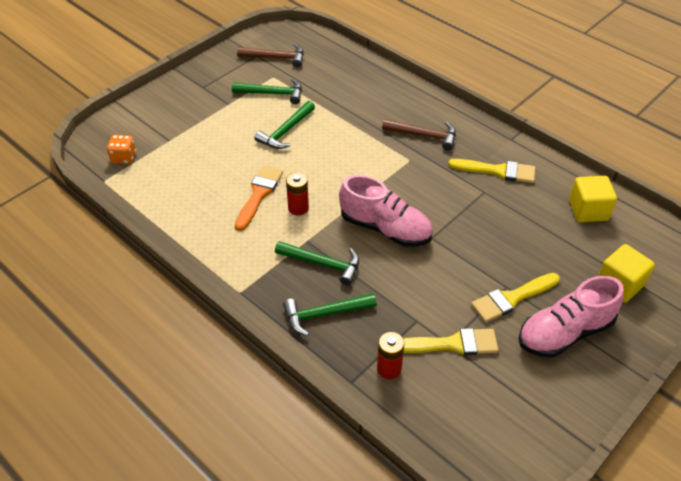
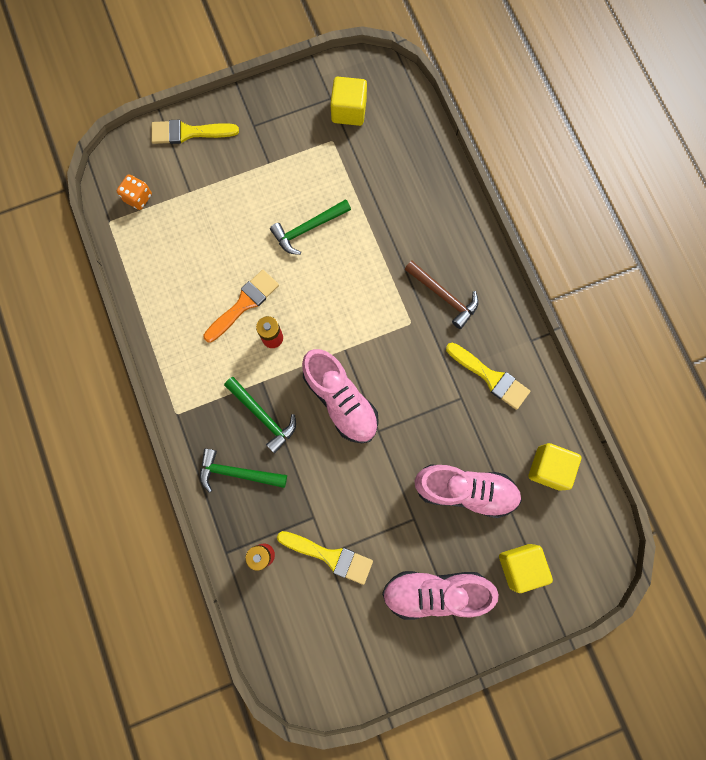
camera: 25 degrees right, 30 degrees up
green hammer [232,78,302,104] -> none
brown hammer [237,44,304,68] -> yellow cube [330,77,367,126]
yellow brush [471,273,560,322] -> yellow brush moved to [151,120,239,144]
none -> pink shoe [414,464,522,518]

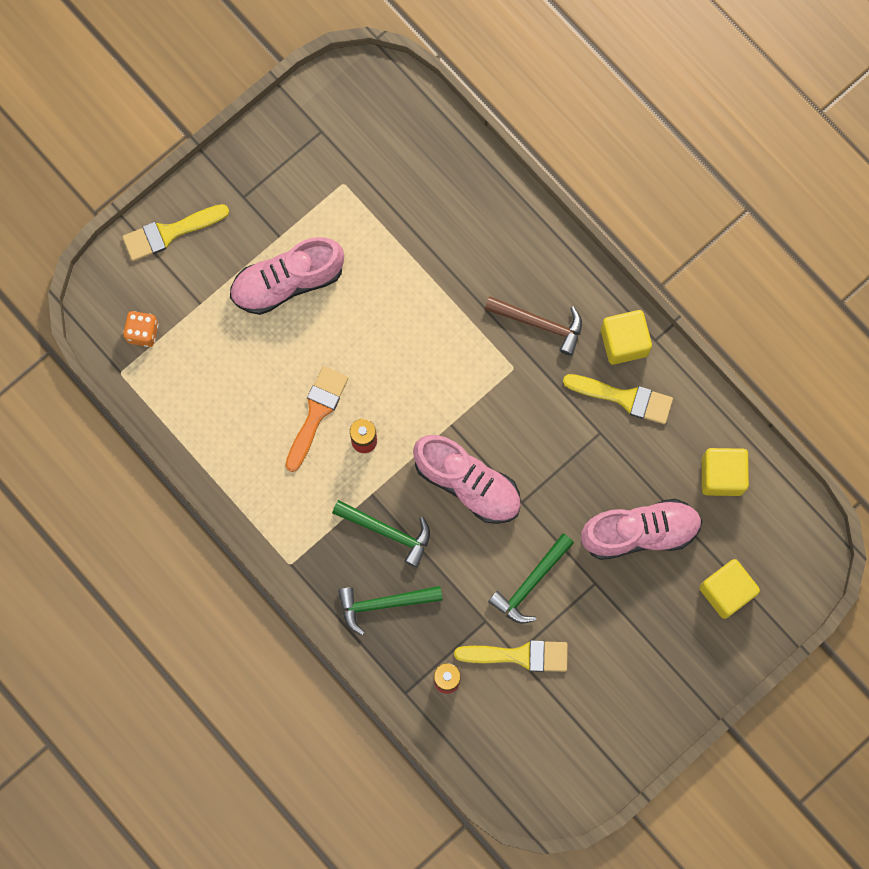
camera: 20 degrees left, 0 degrees up
green hammer [270,199,351,255] -> green hammer moved to [488,533,574,623]
yellow cube [330,77,367,126] -> yellow cube moved to [601,310,652,365]
pink shoe [382,571,499,620] -> pink shoe moved to [230,237,344,315]

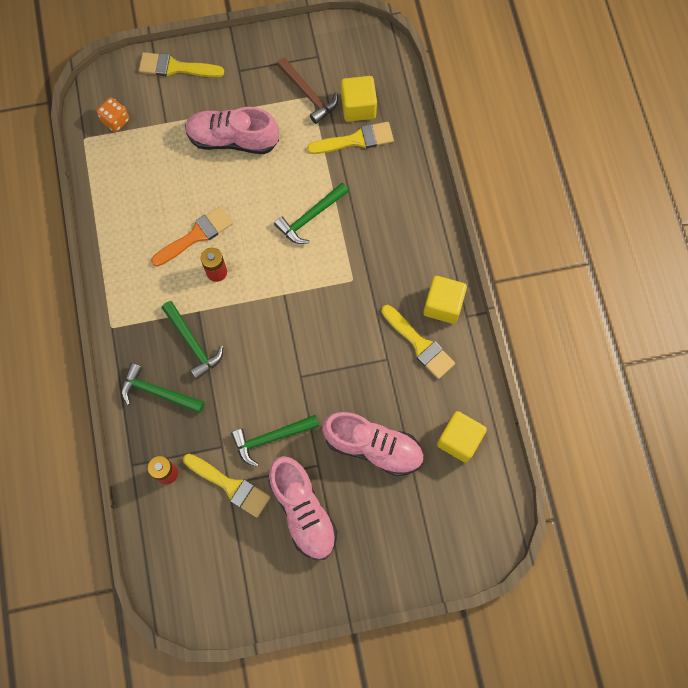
camera: 30 degrees right, 5 degrees down
pink shoe [413,435,521,524] -> pink shoe moved to [268,456,338,560]
brown hammer [484,296,582,356] -> brown hammer moved to [277,57,338,124]
yellow cube [699,559,760,619] -> yellow cube moved to [341,76,377,122]
none -> green hammer [274,183,349,244]
none -> yellow brush [307,122,394,154]

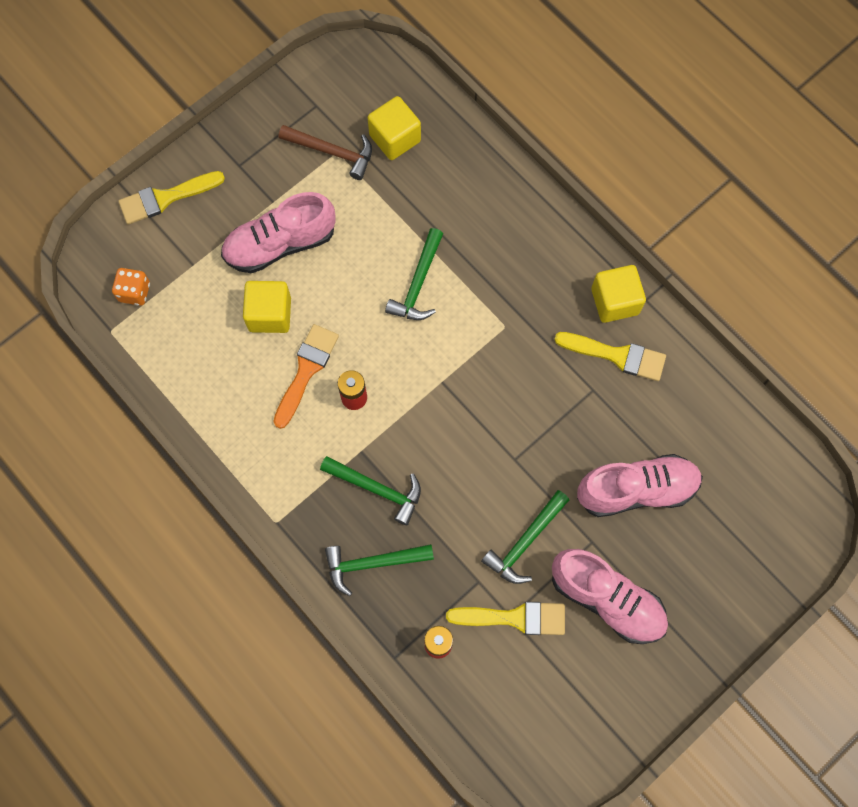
camera: 30 degrees left, 0 degrees up
yellow brush [307,122,394,154] -> none
yellow cube [437,411,487,463] -> yellow cube moved to [243,281,291,333]

